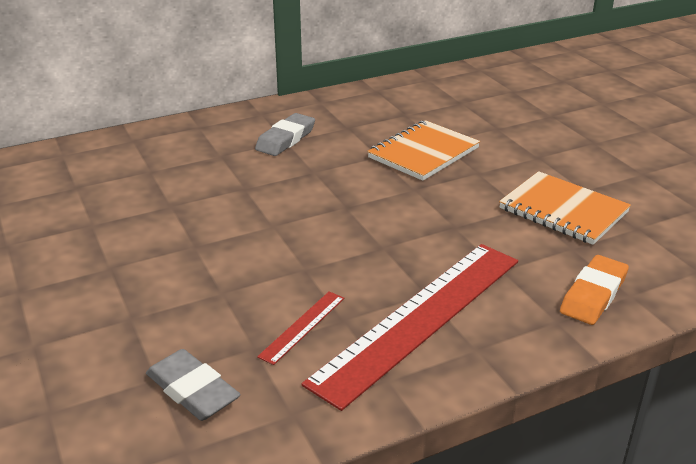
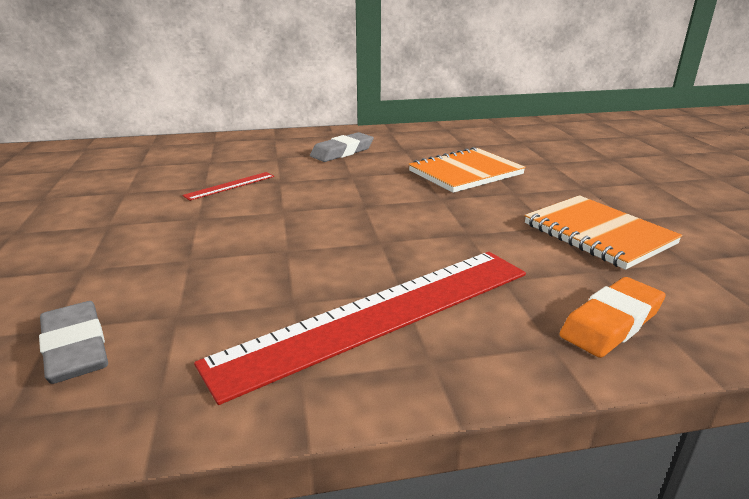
camera: 15 degrees right, 5 degrees down
red ruler [257,292,344,365] -> red ruler moved to [182,172,274,201]

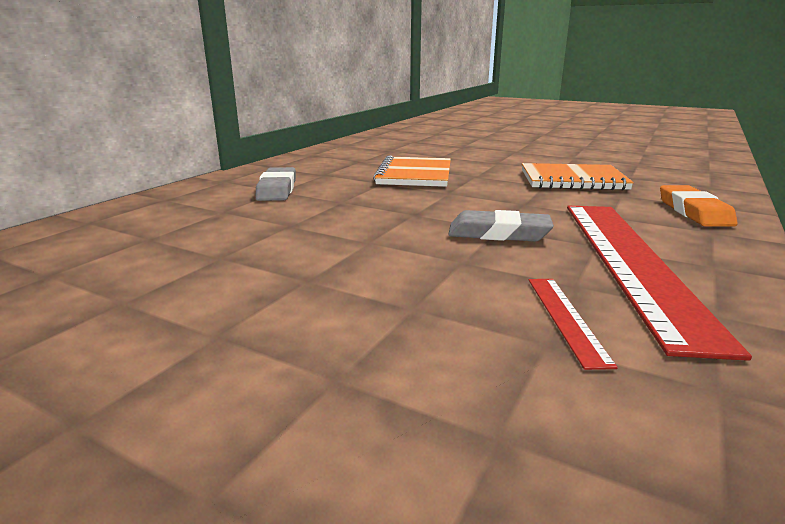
camera: 50 degrees left, 5 degrees down
grey eraser [39,301,108,384] -> grey eraser moved to [448,210,554,242]
red ruler [182,172,274,201] -> red ruler moved to [529,279,618,370]

